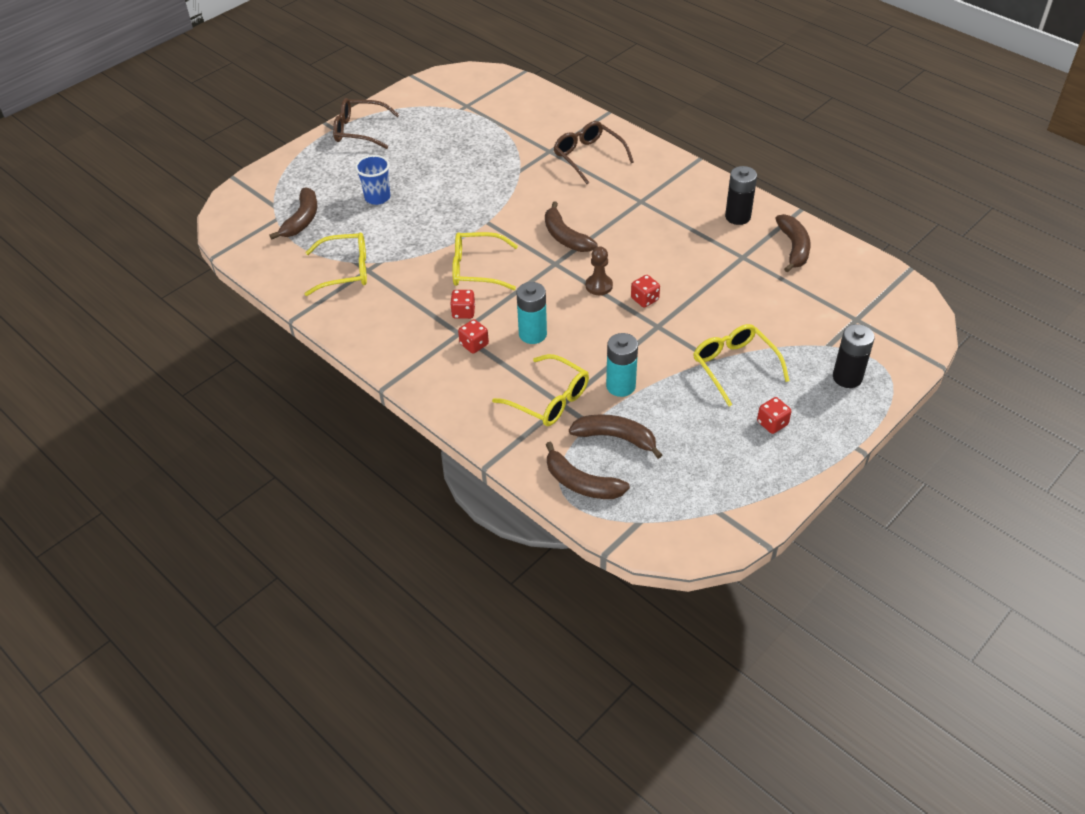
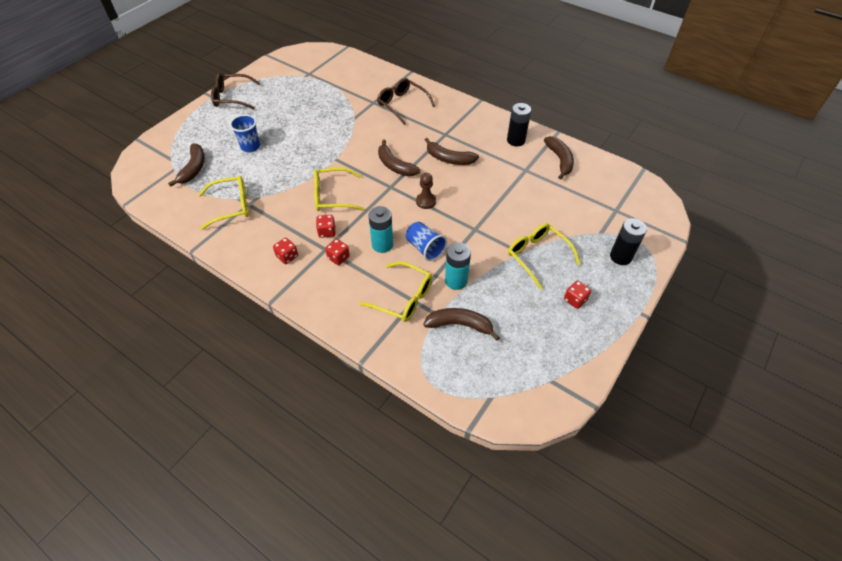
camera: 10 degrees left, 5 degrees up
brown banana [546,441,630,499] -> brown banana moved to [425,138,479,165]
red dice [631,275,660,308] -> red dice moved to [273,238,298,264]
none -> blue cup [406,222,447,261]

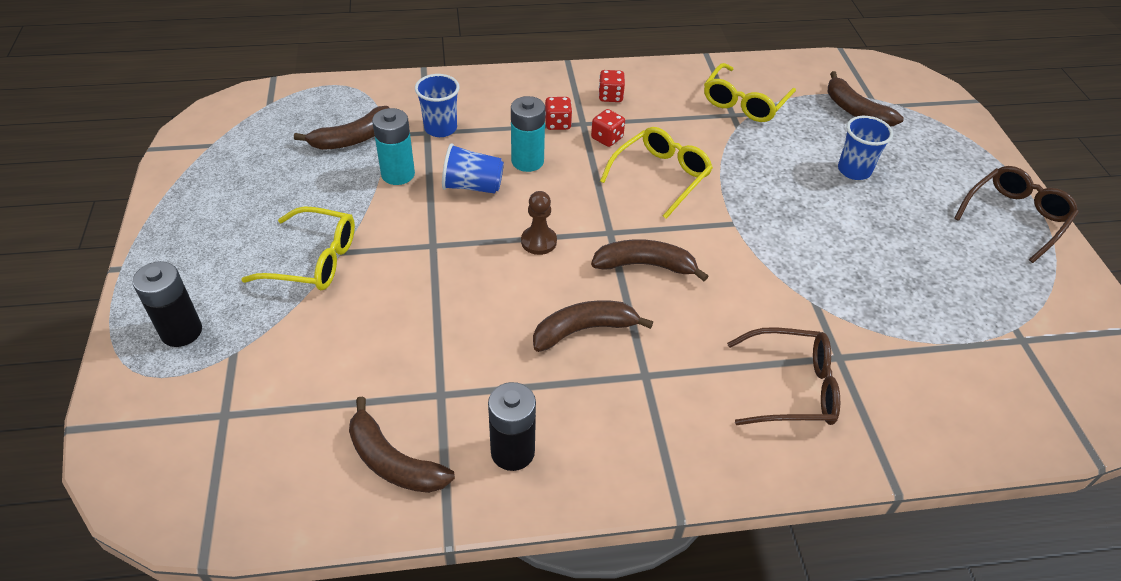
camera: 135 degrees right, 5 degrees down
yellow glasses [359,261,432,322] -> blue cup [415,74,460,137]
red dice [564,280,591,309] -> none

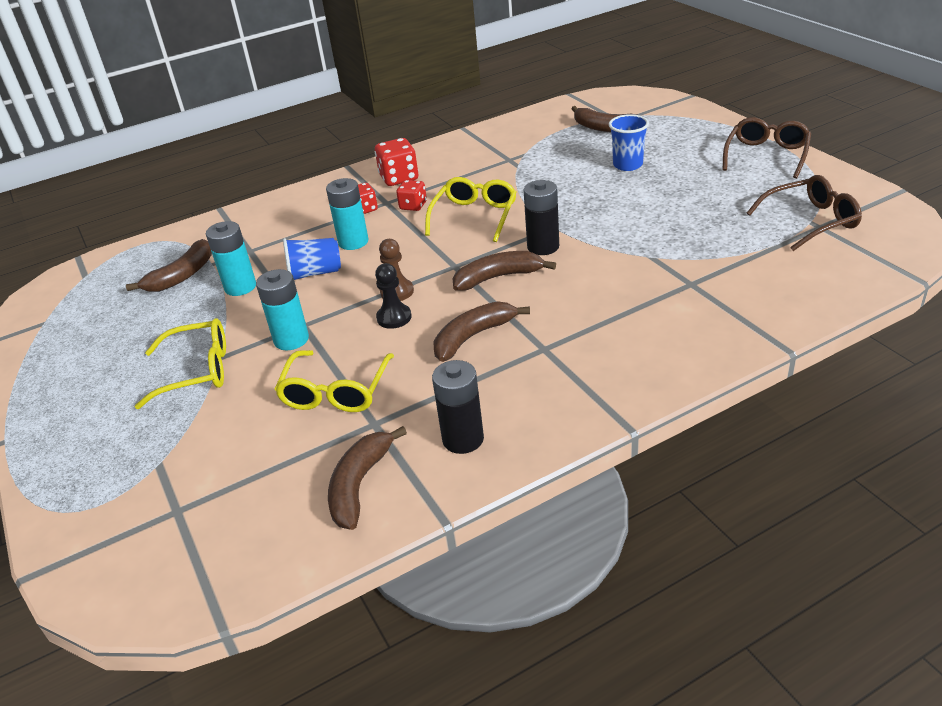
camera: 15 degrees left, 10 degrees down
black battery [132,261,202,347] -> black battery moved to [523,180,559,255]
brown banana [349,396,455,493] -> brown banana turned 90 degrees clockwise [328,426,407,530]
blue cup [415,74,460,137] -> none
red dice [599,70,625,102] -> red dice [375,138,418,186], size x1.57
yellow glasses [704,63,796,122] -> yellow glasses moved to [275,350,394,412]
brown glasses [727,327,840,425] -> brown glasses moved to [747,175,862,251]
none -> turquoise battery [256,269,309,350]
none -> black pawn [375,263,412,329]

